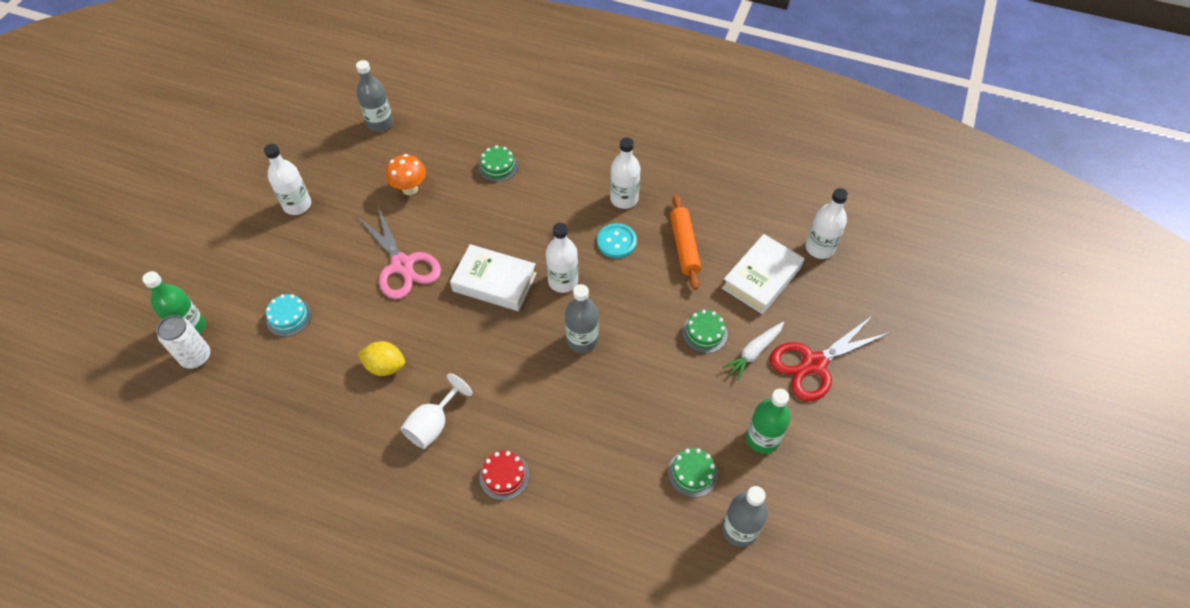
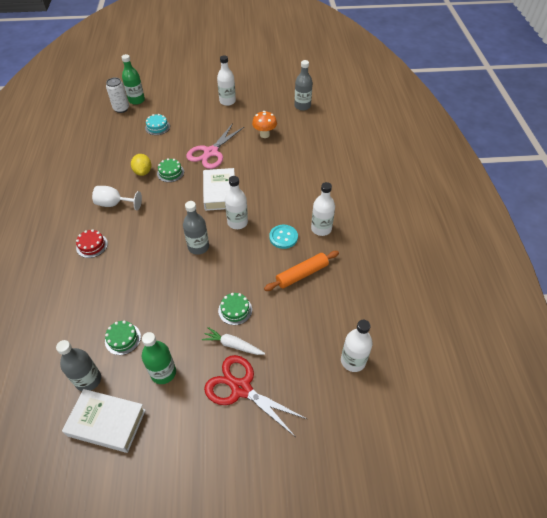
camera: 65 degrees right, 5 degrees down
green cake [478,145,518,182] -> green cake moved to [157,158,184,182]
white book [722,234,804,314] -> white book moved to [62,389,146,453]

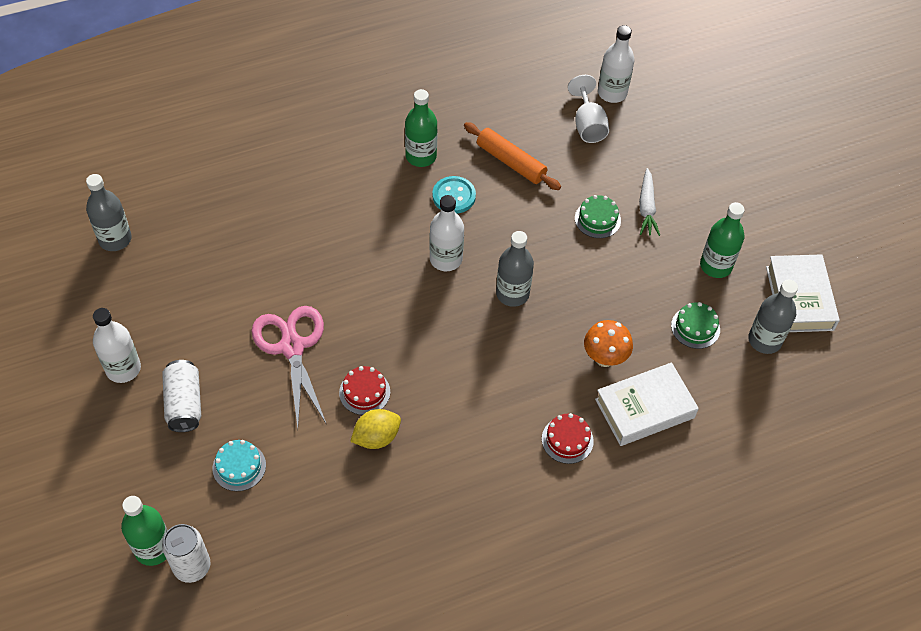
camera: 110 degrees left, 5 degrees up
white goblet [92,186,142,210] -> white goblet moved to [568,75,609,143]
green cake [157,158,184,182] -> red cake [339,366,390,415]
pink scissors [186,123,244,169] -> pink scissors turned 120 degrees counterclockwise [251,306,327,428]
white book [203,168,235,211] -> white book moved to [595,362,699,446]
red scissors [204,355,307,436] -> none
orange mushroom [252,111,277,138] -> orange mushroom moved to [584,320,633,367]
white bottle [311,182,335,236] -> green bottle [405,89,437,167]
none -> white can [162,360,201,432]

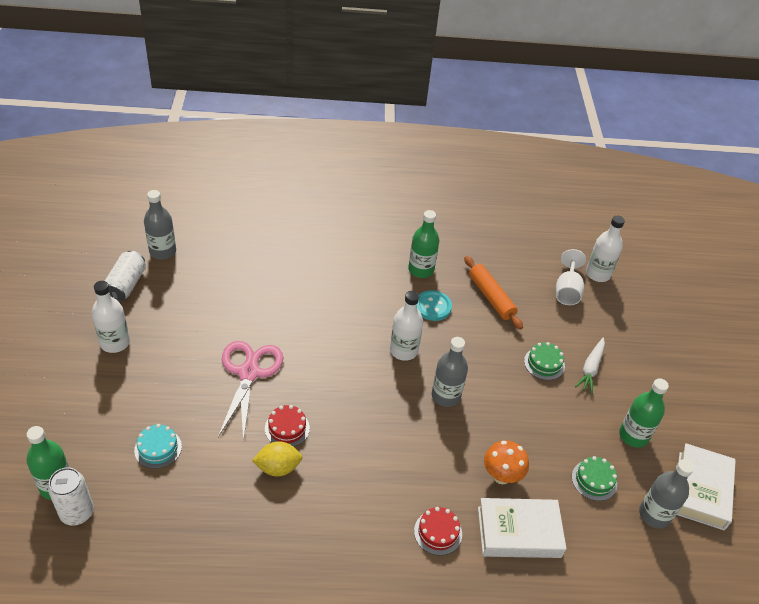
camera: 20 degrees right, 10 degrees down
white can [162,360,201,432] -> white can moved to [105,251,146,302]

